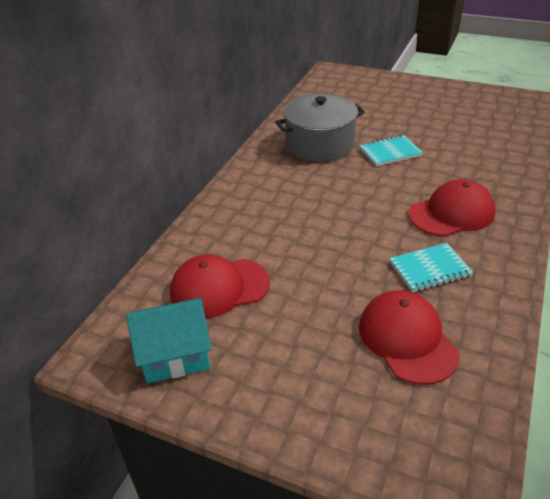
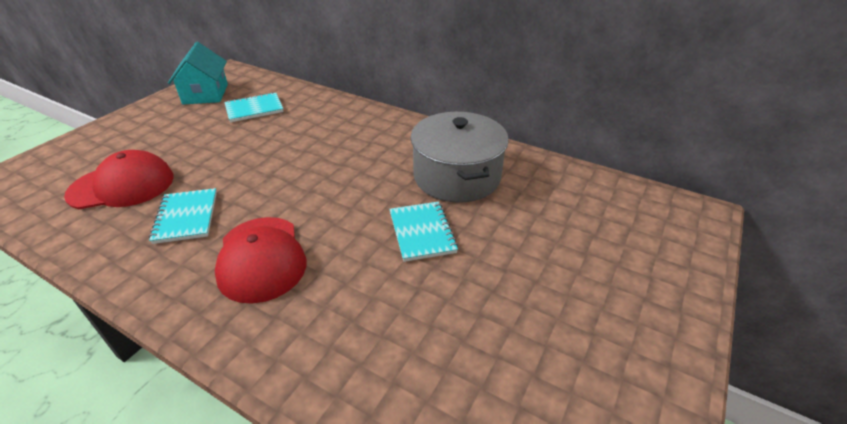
camera: 95 degrees right, 0 degrees up
red cap [170,254,270,318] -> turquoise notebook [224,92,284,122]

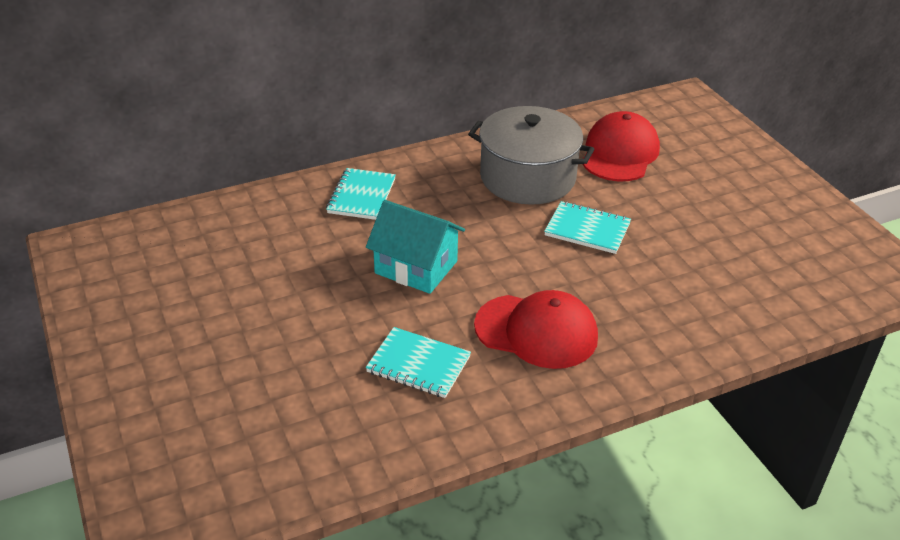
camera: 55 degrees left, 0 degrees up
red cap [64,150,174,209] -> red cap moved to [582,111,660,181]
turquoise house [168,42,228,104] -> turquoise house moved to [366,200,465,294]
turquoise notebook [224,92,284,122] -> turquoise notebook moved to [326,168,396,220]

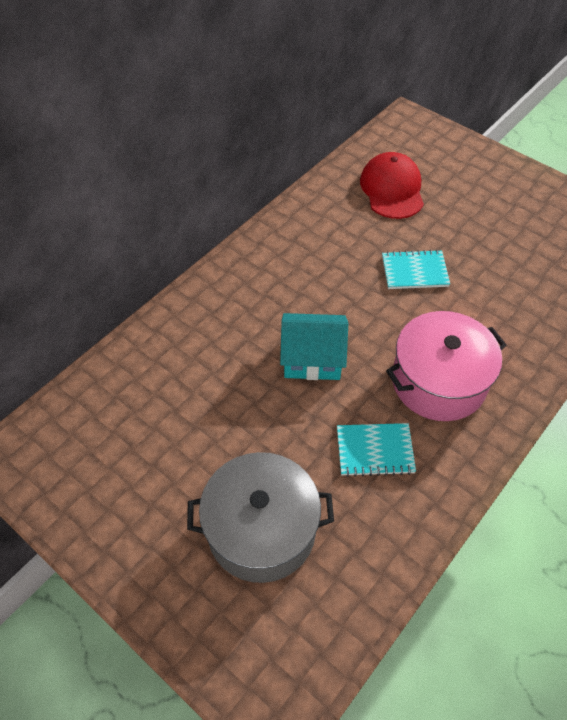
camera: 25 degrees left, 15 degrees up
turquoise notebook [326,168,396,220] -> none
grey pot [468,106,594,205] -> grey pot moved to [187,452,334,583]
red cap [474,290,598,369] -> pink pot [386,311,507,421]

